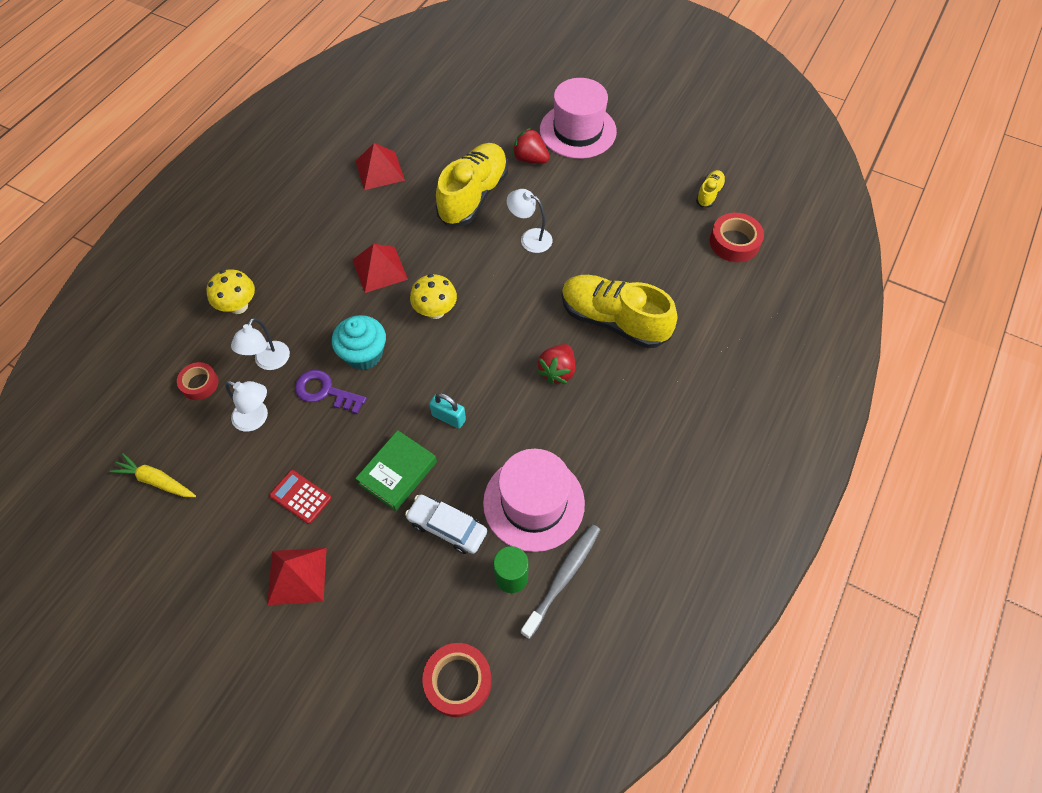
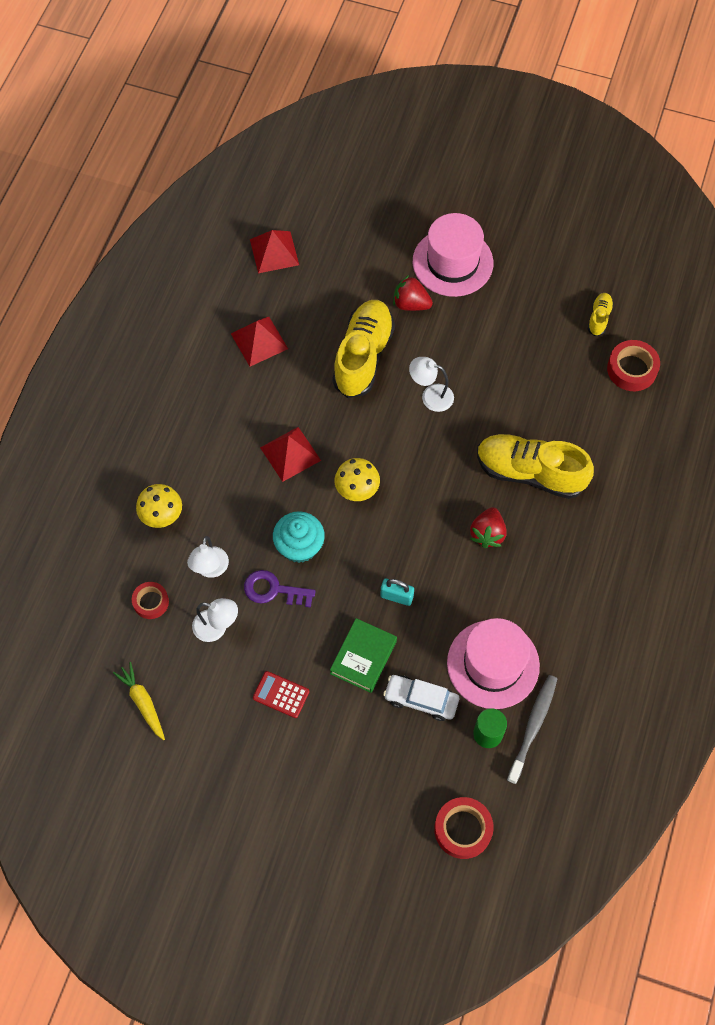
camera: 10 degrees left, 5 degrees up
yellow carrot [110,453,196,497] -> yellow carrot turned 45 degrees clockwise [113,662,165,740]
red pyramid [267,548,327,605] -> red pyramid moved to [250,230,299,273]

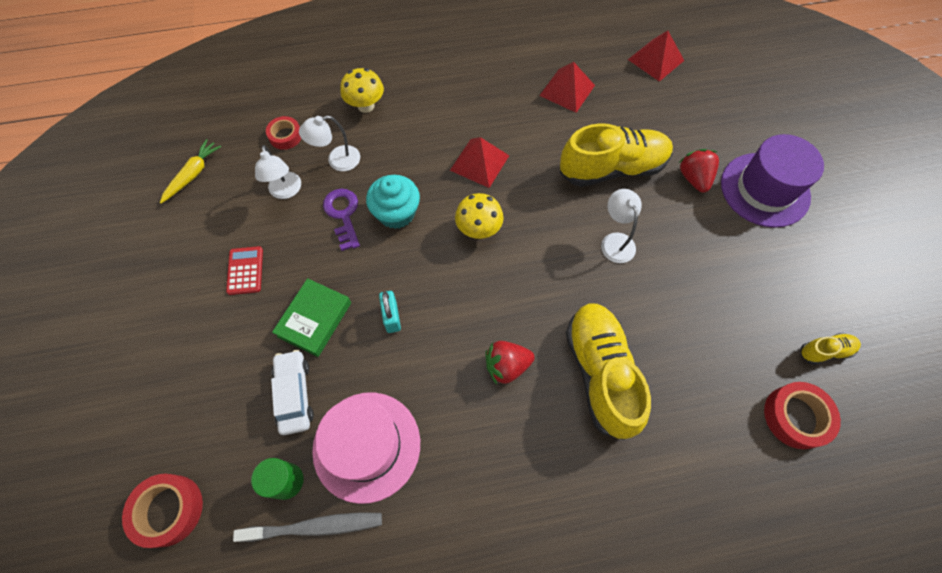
camera: 60 degrees right, 0 degrees up
green book [330,618,397,693] -> green book turned 60 degrees counterclockwise [272,278,351,357]
pink hat [413,213,493,297] -> purple hat [721,134,824,228]

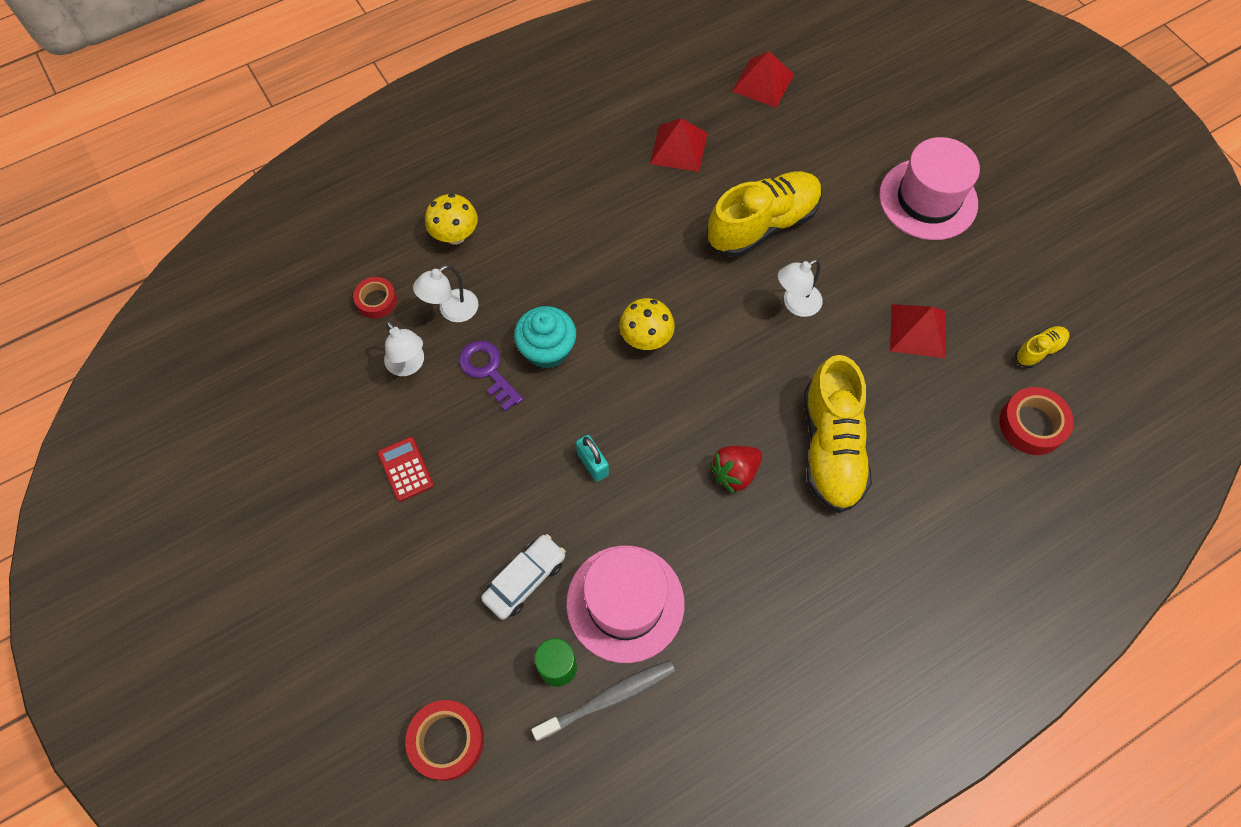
camera: 20 degrees left, 0 degrees up
yellow carrot [160,139,221,204] -> none
white car [271,350,314,435] -> white car turned 75 degrees clockwise [481,534,566,620]
green book [272,278,351,357] -> none
red pyramid [450,137,509,188] -> red pyramid moved to [890,304,946,358]
yellow shoe [566,303,651,440] -> yellow shoe turned 150 degrees counterclockwise [804,355,872,513]
white lamp [601,189,642,263] -> white lamp turned 90 degrees counterclockwise [778,259,823,317]
red strawberry [680,149,719,193] -> none
purple hat [721,134,824,228] -> pink hat [879,137,980,240]

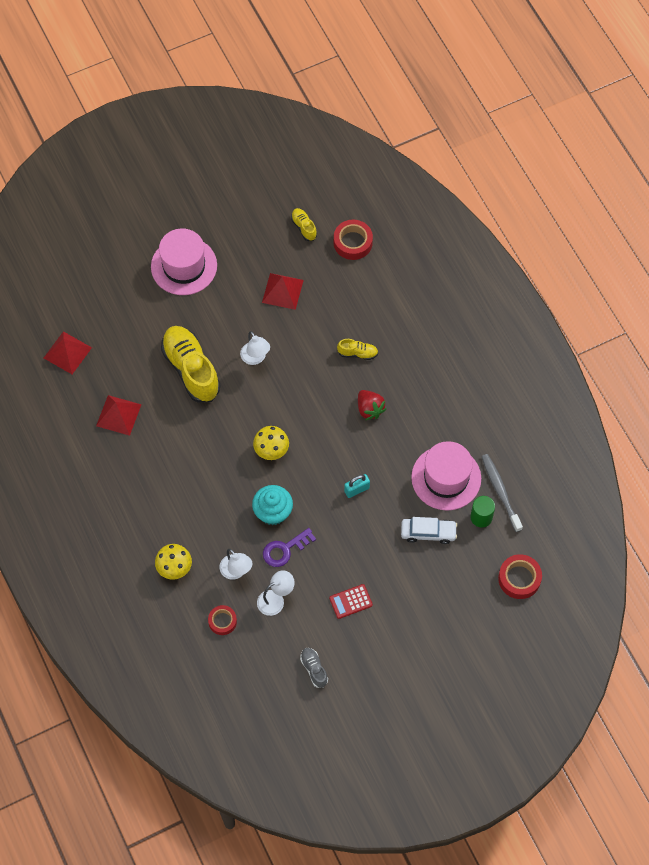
camera: 85 degrees left, 0 degrees up
white car [481,534,566,620] -> white car turned 135 degrees clockwise [401,517,457,544]
yellow shoe [804,355,872,513] -> yellow shoe [337,339,378,360], size x0.45
none -> grey shoe [300,648,328,688]

